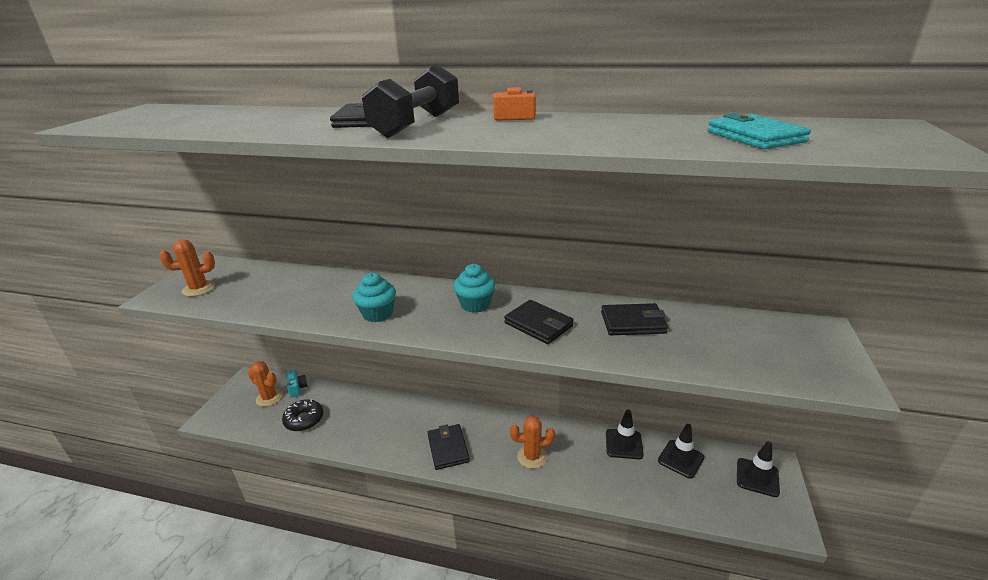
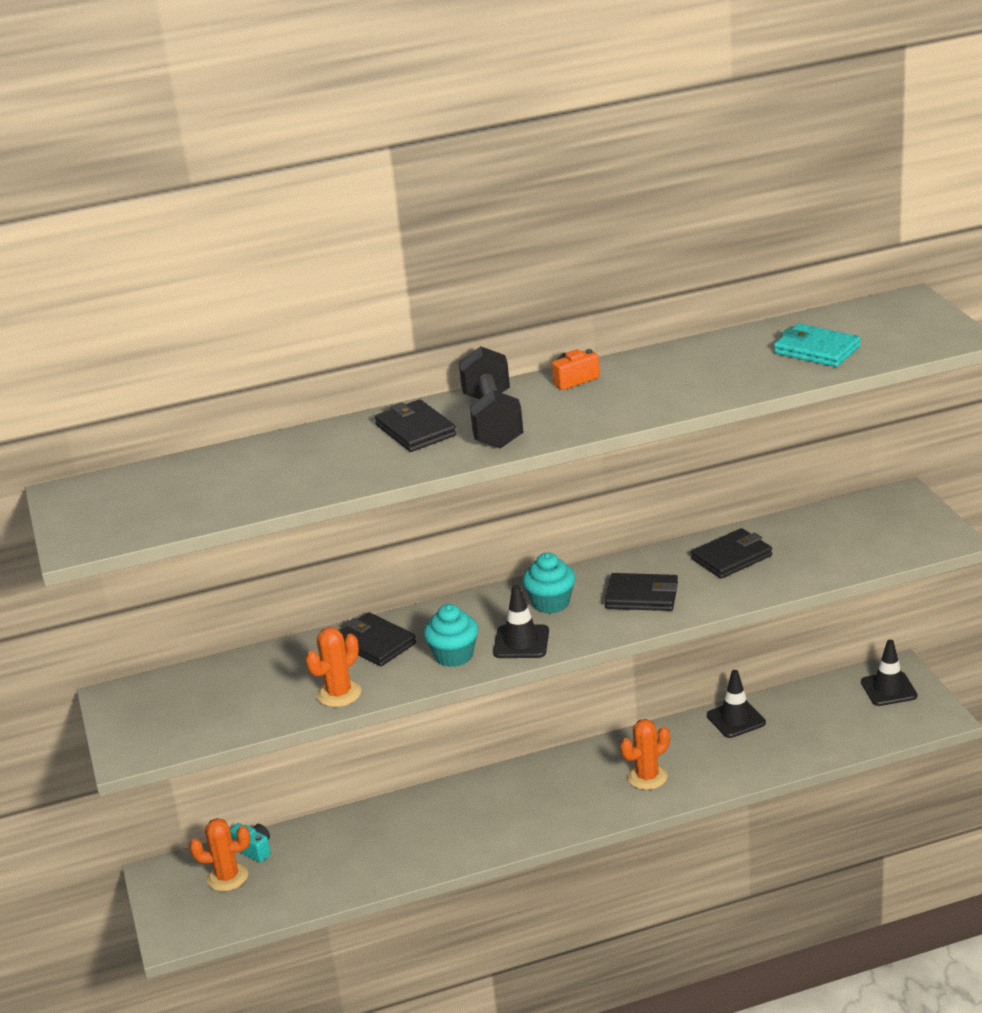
camera: 30 degrees left, 0 degrees up
orange cactus [159,239,215,297] -> orange cactus moved to [305,627,361,707]
black donut [282,399,323,431] -> none
black wallet [428,424,470,470] -> black wallet moved to [340,612,416,666]
black traffic cone [658,424,705,479] -> black traffic cone moved to [493,585,549,658]

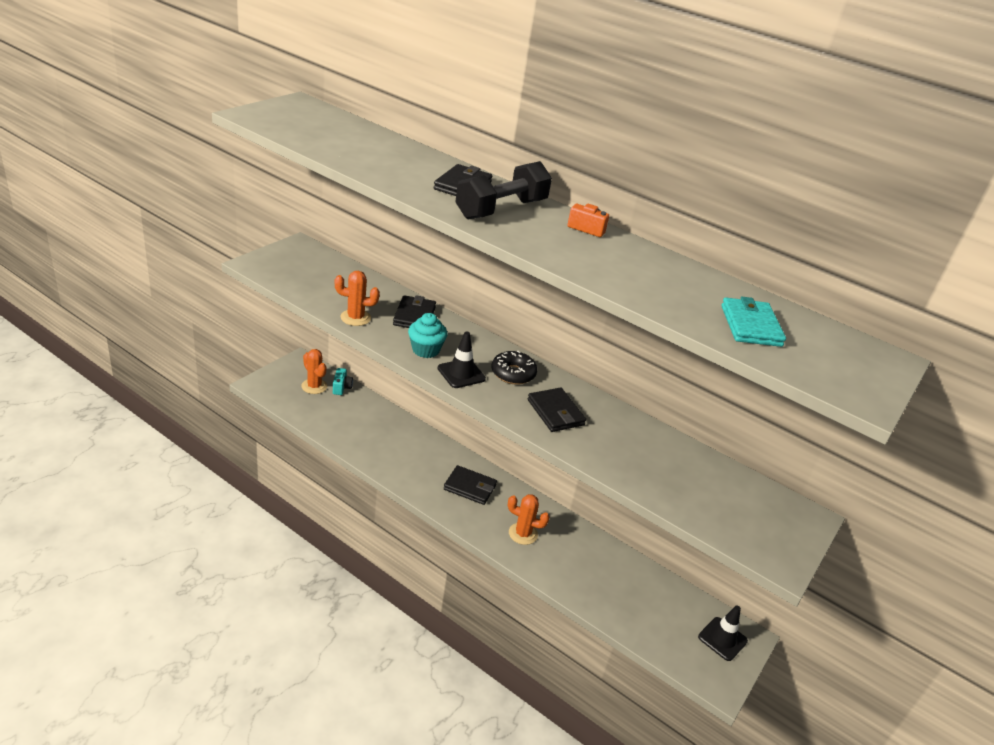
camera: 45 degrees right, 5 degrees up
turquoise cupcake [523,552,575,614] -> black donut [492,351,537,385]
black wallet [691,528,772,579] -> black wallet moved to [444,465,497,505]
black traffic cone [707,670,766,738] -> none

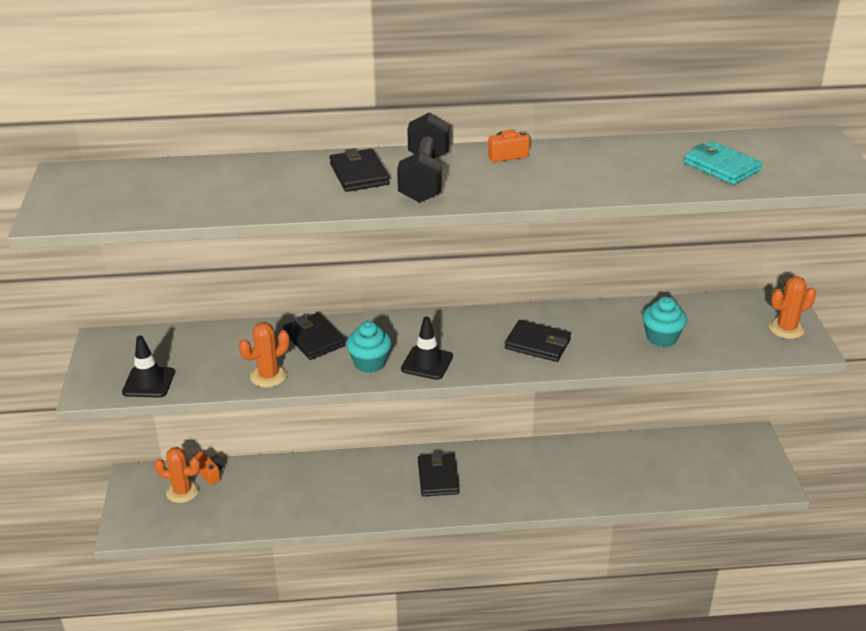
camera: 35 degrees left, 0 degrees up
turquoise camera [333,368,353,395] -> orange camera [192,451,224,485]
black wallet [444,465,497,505] -> black wallet turned 75 degrees counterclockwise [418,452,460,497]
black donut [492,351,537,385] -> none
orange cactus [508,494,550,545] -> orange cactus moved to [769,276,816,339]
black traffic cone [698,605,748,661] -> black traffic cone moved to [122,336,175,398]
none -> turquoise cupcake [642,296,687,347]

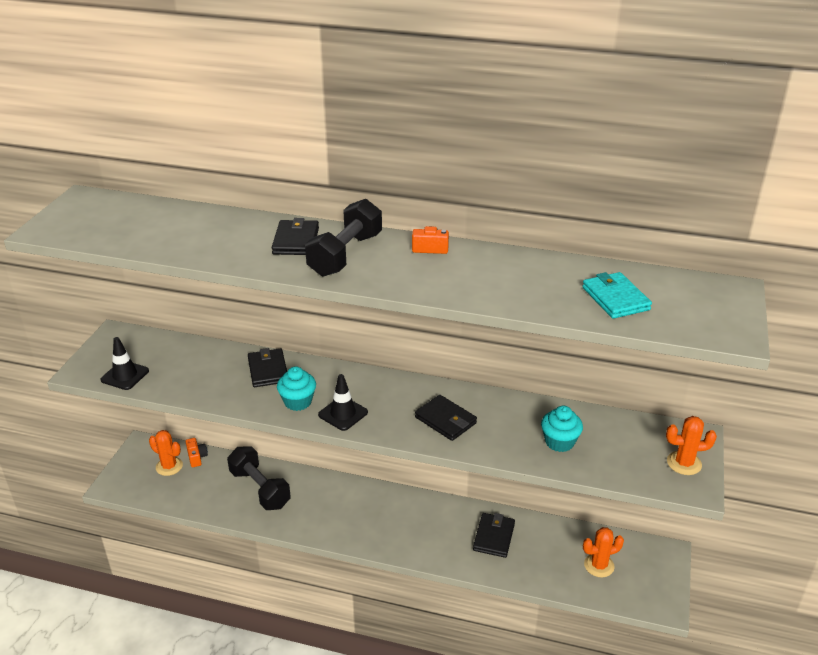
camera: 20 degrees right, 0 degrees up
orange cactus [239,322,290,387] -> orange cactus moved to [583,527,624,577]
black wallet [418,452,460,497] -> black wallet moved to [473,513,515,558]
none -> black dumbbell [227,446,291,510]

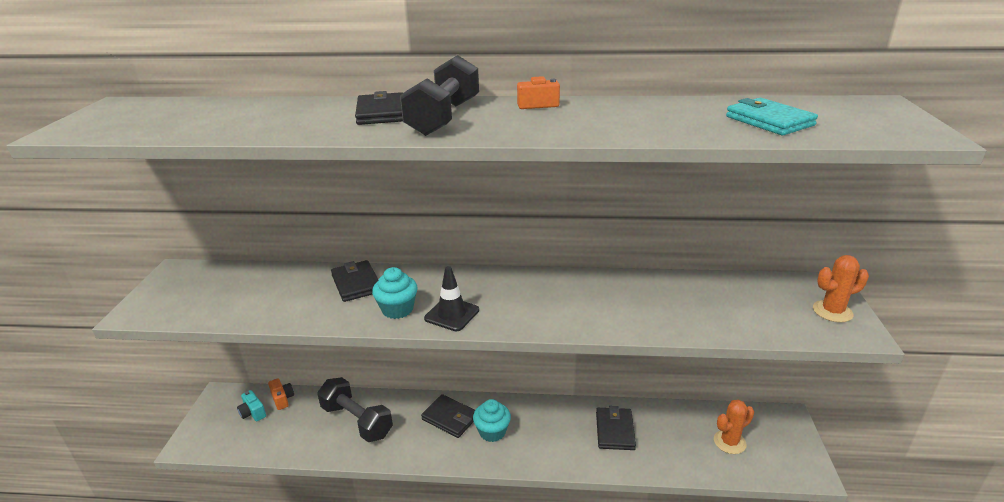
camera: 10 degrees left, 5 degrees down
black traffic cone [100,337,149,390] -> none
orange cactus [149,430,183,476] -> turquoise camera [237,390,266,422]
black wallet [415,395,477,441] -> black wallet moved to [421,394,475,438]
turquoise cupcake [541,406,583,452] -> turquoise cupcake moved to [473,399,511,442]

